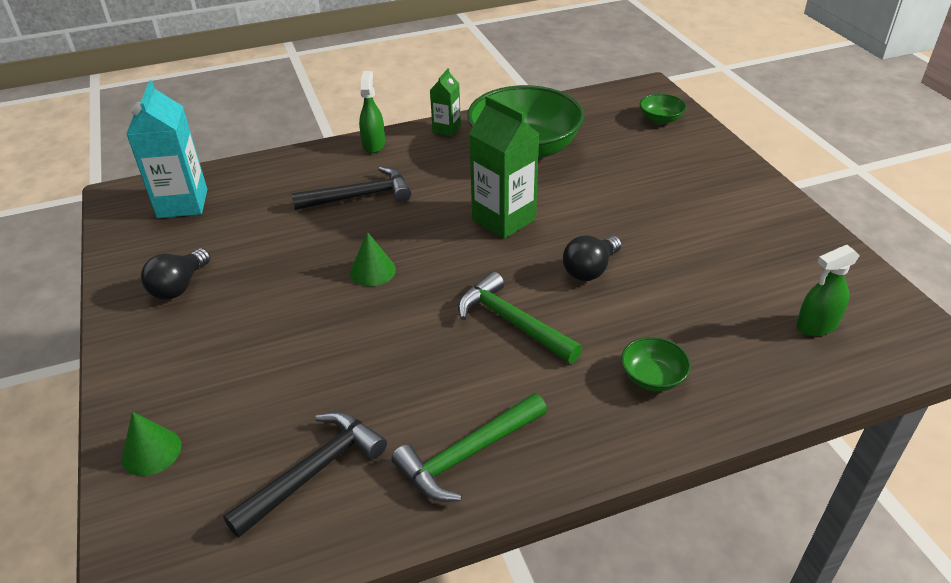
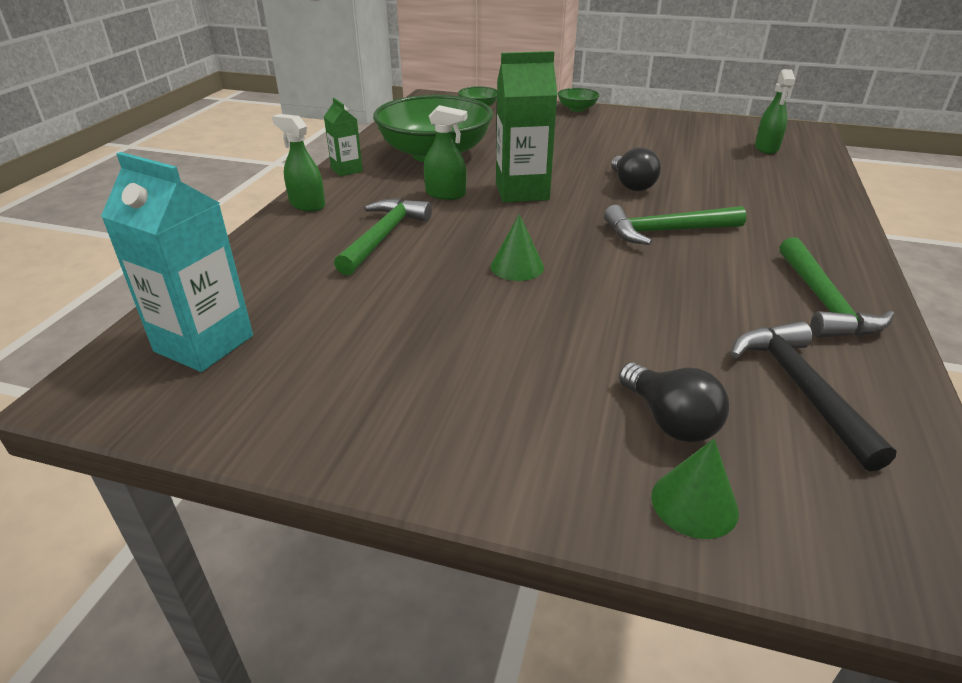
camera: 55 degrees left, 5 degrees down
black light bulb [141,248,211,300] -> black light bulb moved to [619,362,729,442]
black hammer [292,166,411,210] -> green hammer [334,198,432,276]
green bowl [621,337,691,391] -> green bowl moved to [558,88,600,112]
none -> green spray bottle [424,105,467,200]

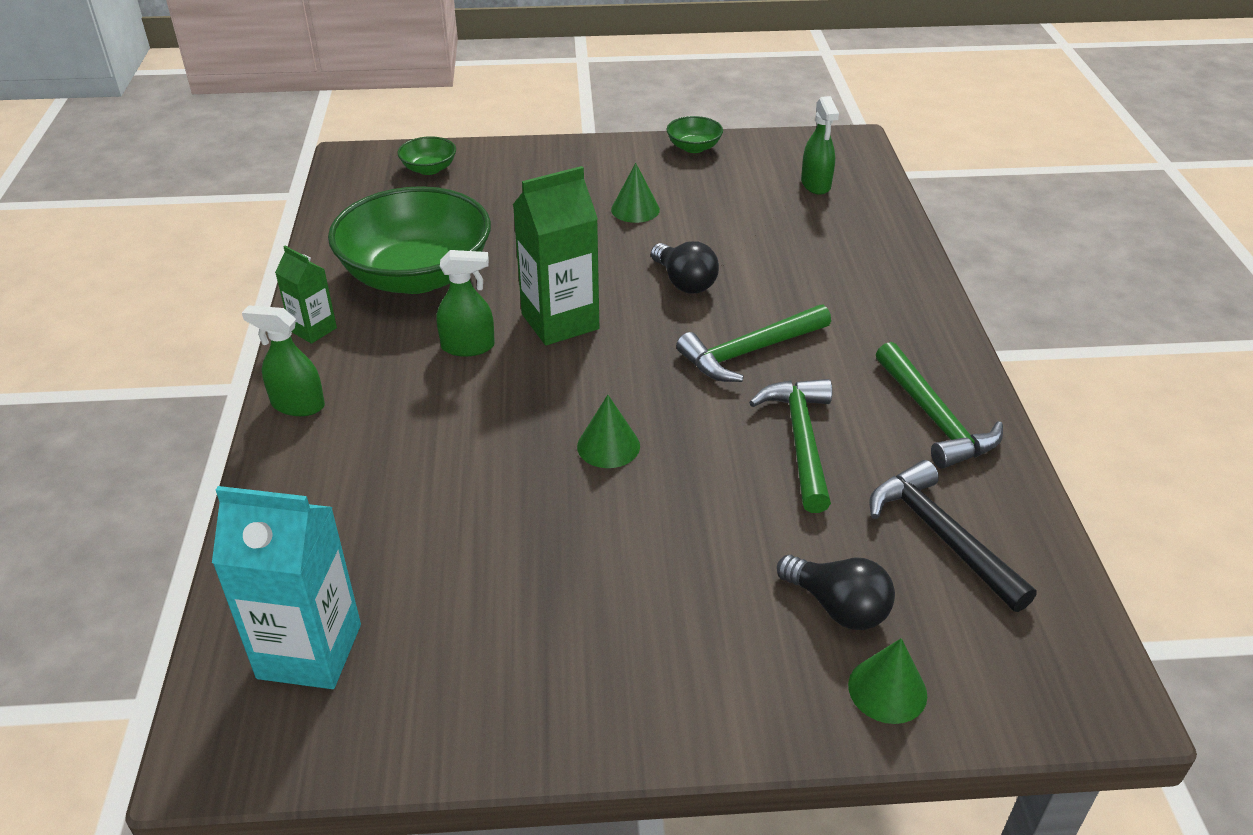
camera: 20 degrees left, 5 degrees up
green hammer [334,198,432,276] -> green hammer moved to [749,379,832,513]
green bowl [558,88,600,112] -> green bowl moved to [667,116,723,153]
none -> green cone [611,163,660,223]

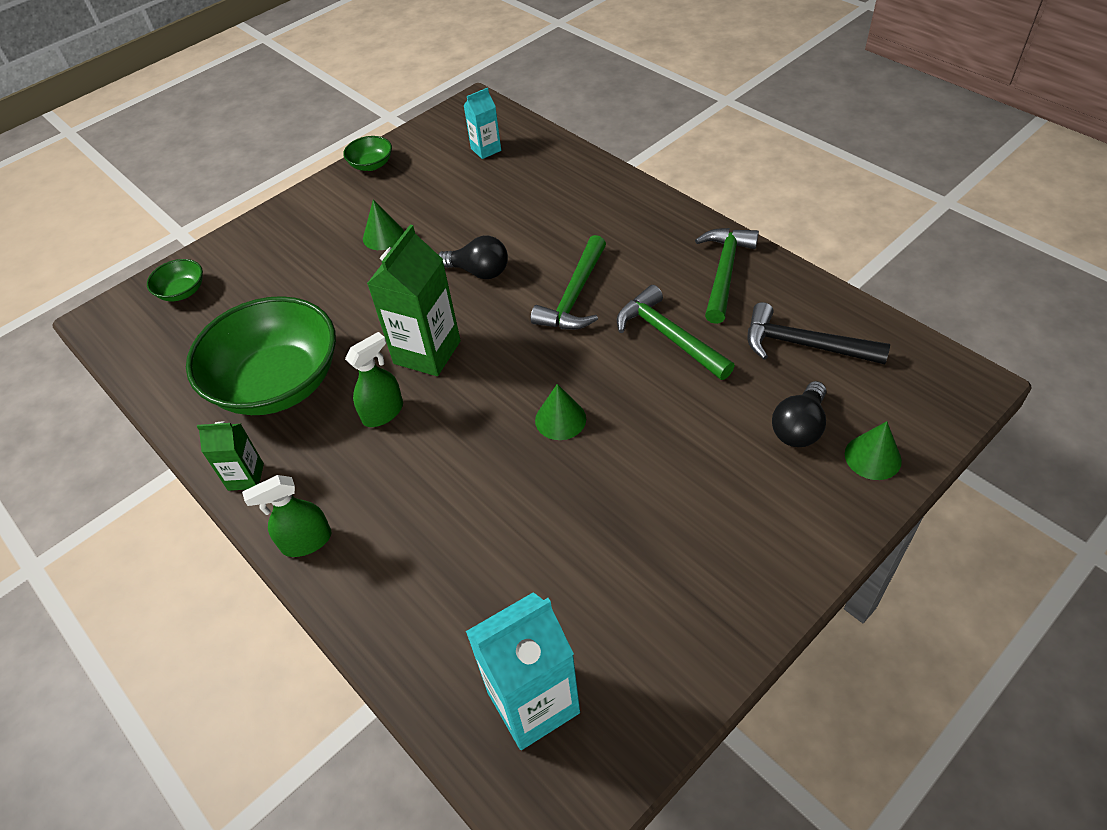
camera: 35 degrees left, 10 degrees up
black light bulb [777,555,895,630] -> black light bulb turned 120 degrees clockwise [772,381,826,447]
green spray bottle [801,96,839,195] -> turquoise carton [464,88,501,159]
green hammer [876,342,1003,469] -> green hammer turned 105 degrees counterclockwise [695,228,759,324]

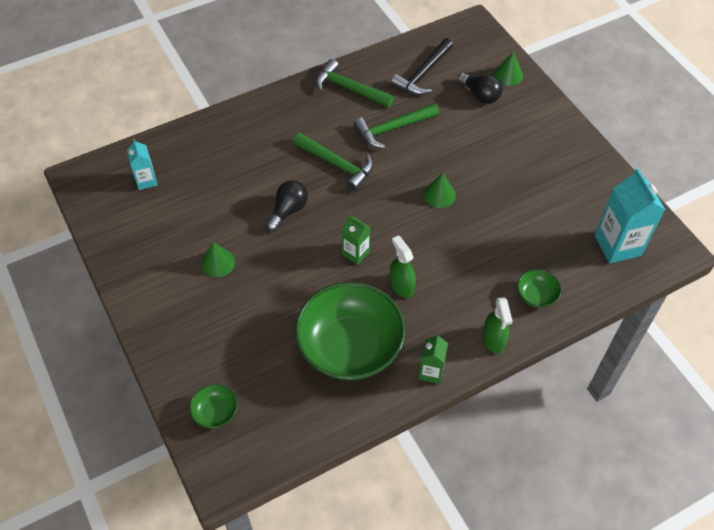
camera: 80 degrees left, 5 degrees up
green bowl [343,136,392,171] -> green bowl moved to [517,269,562,308]
green carton [367,225,461,376] -> green carton [342,215,371,265], size x0.55

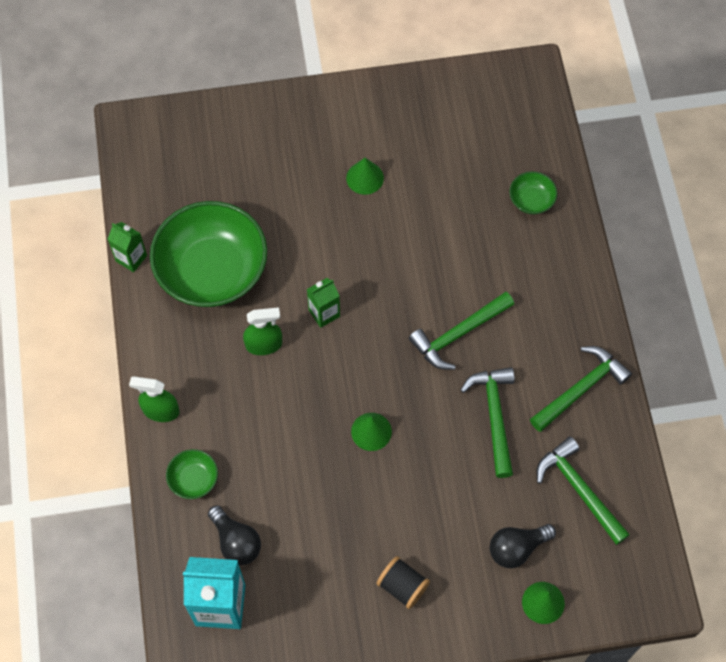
camera: 110 degrees right, 10 degrees up
turquoise carton [127,139,157,190] -> none
green bowl [189,384,238,429] -> green bowl moved to [510,171,557,214]
black light bulb [266,180,308,231] -> black light bulb moved to [208,505,261,565]
black hammer [391,38,453,95] -> green hammer [537,437,630,545]
green carton [419,334,448,384] -> green carton moved to [108,222,147,272]
none -> black spool [376,556,430,609]

